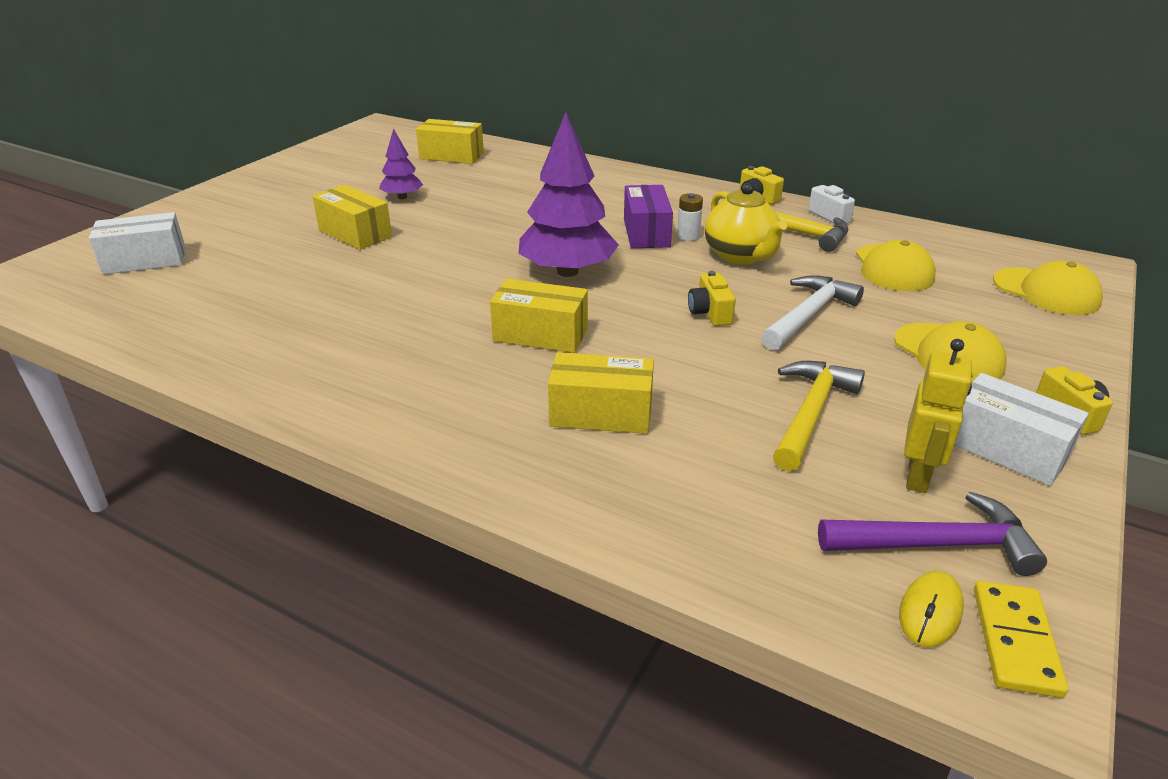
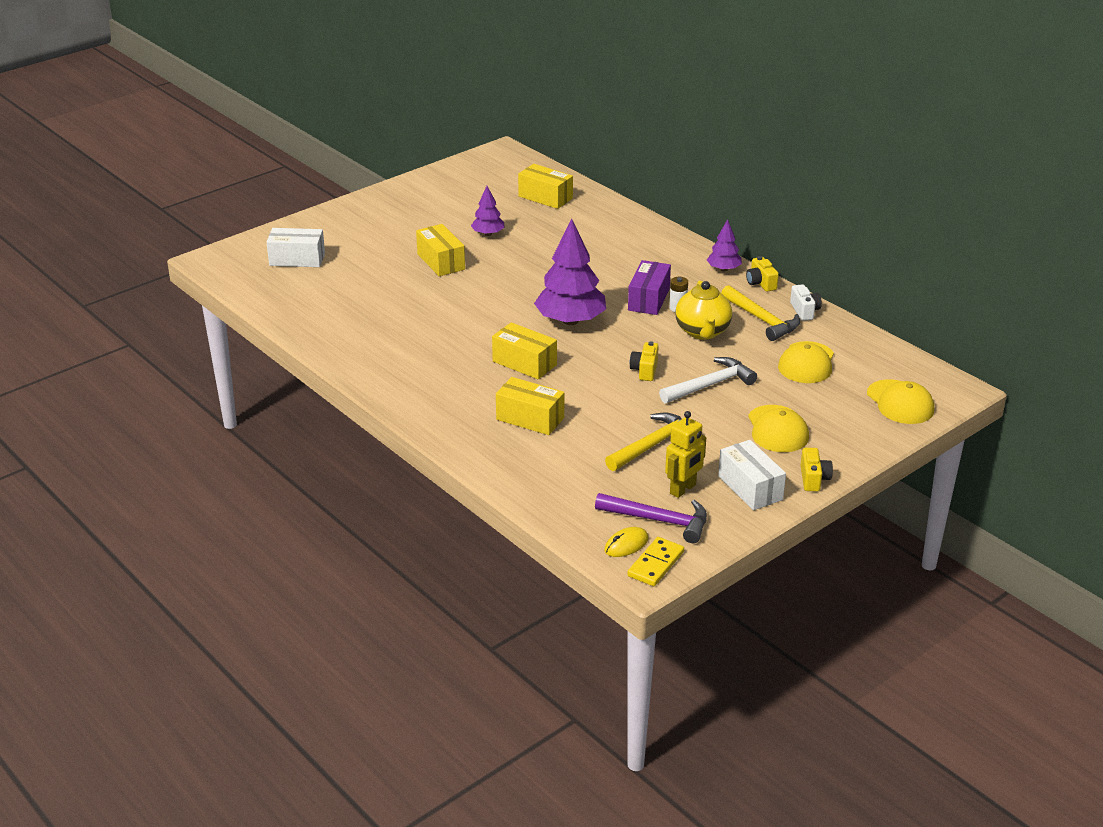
camera: 20 degrees right, 0 degrees up
none -> purple tree [707,219,742,271]

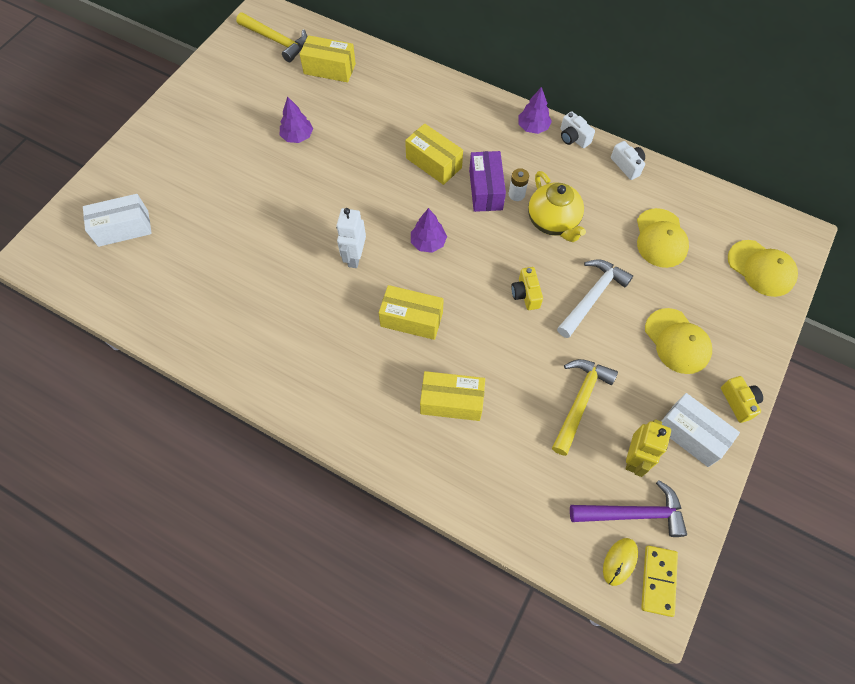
camera: 20 degrees left, 30 degrees up
yellow box [416,224,465,276] -> yellow box moved to [405,123,463,185]
purple tree [534,219,606,325] -> purple tree [411,208,447,253], size x0.52
yellow hammer [722,285,800,341] -> yellow hammer moved to [236,12,308,62]
yellow camera [746,256,779,292] -> white camera [561,111,595,148]
none -> white robot [336,208,366,268]

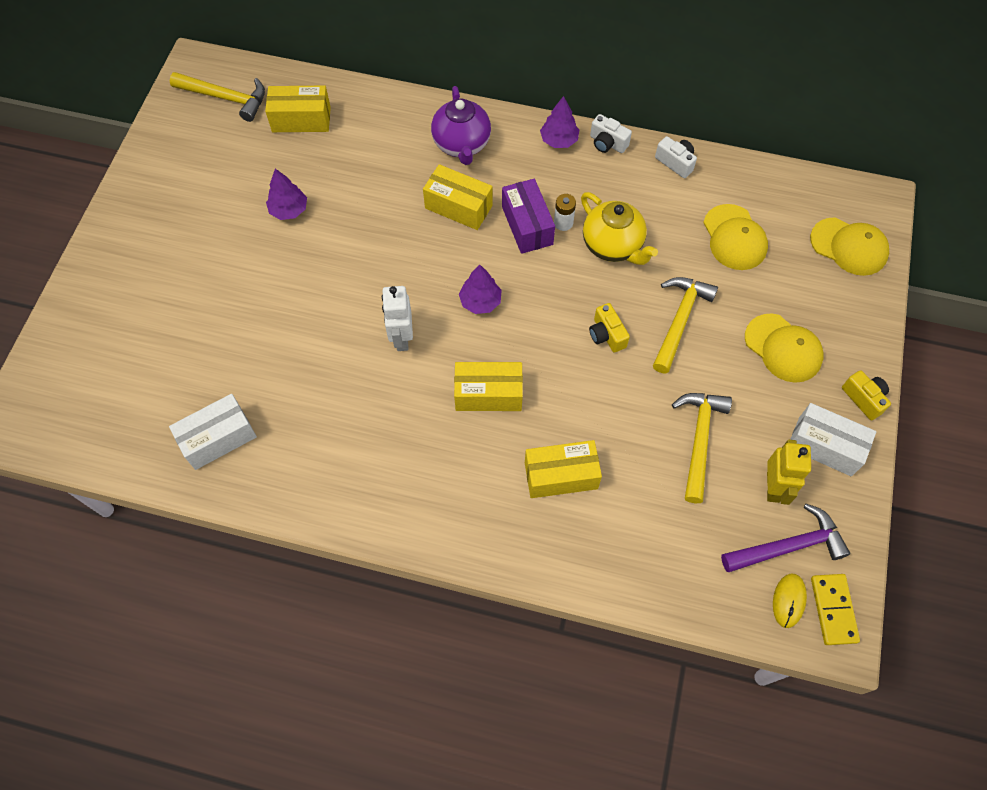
camera: 15 degrees left, 0 degrees up
white box [83,194,152,247] -> white box moved to [169,394,257,470]
white hammer [557,259,633,338] -> yellow hammer [653,277,718,373]
none -> purple teapot [431,86,491,165]

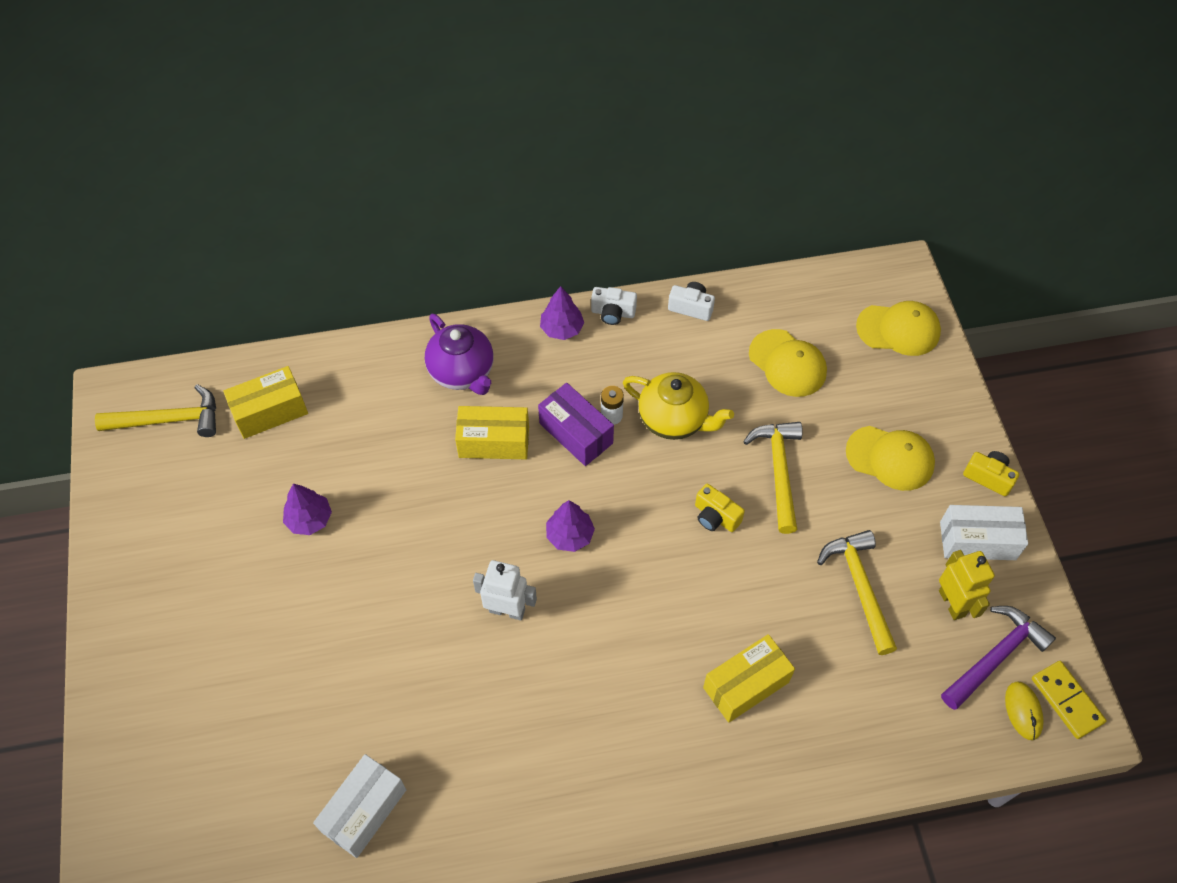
camera: 25 degrees left, 5 degrees down
white robot [382,286,413,351] -> white robot turned 135 degrees clockwise [473,560,537,620]
yellow box [454,362,523,411] -> none

